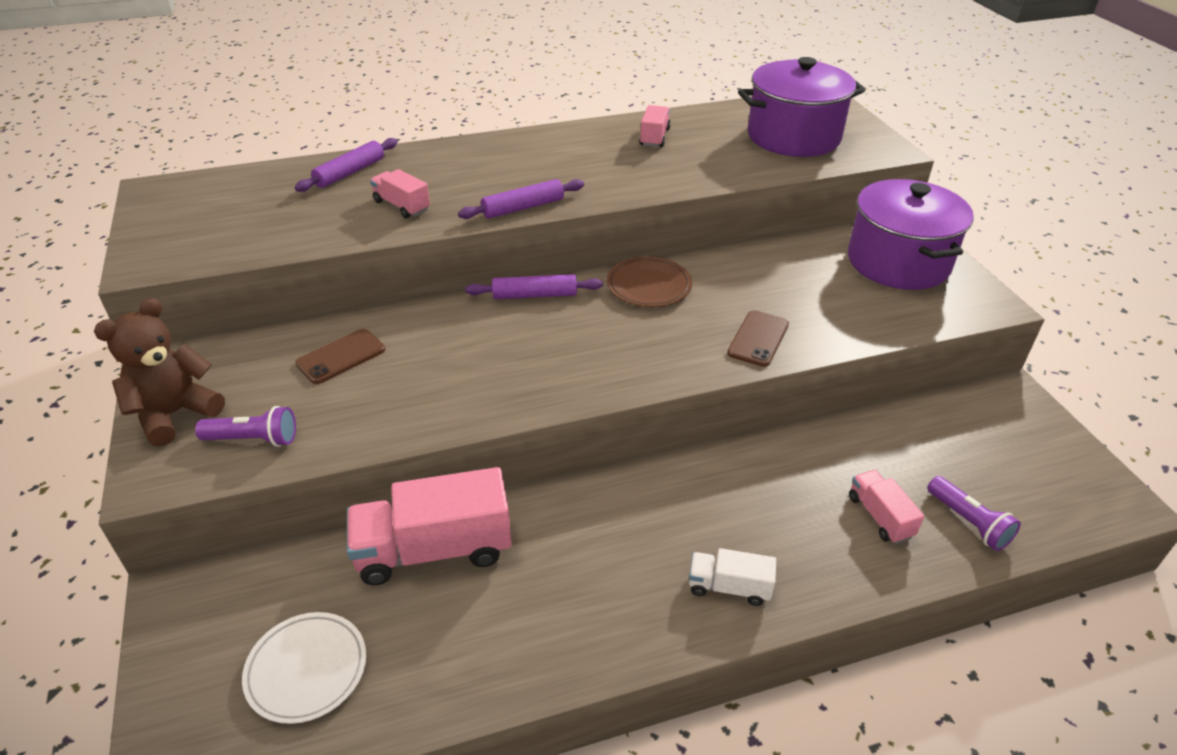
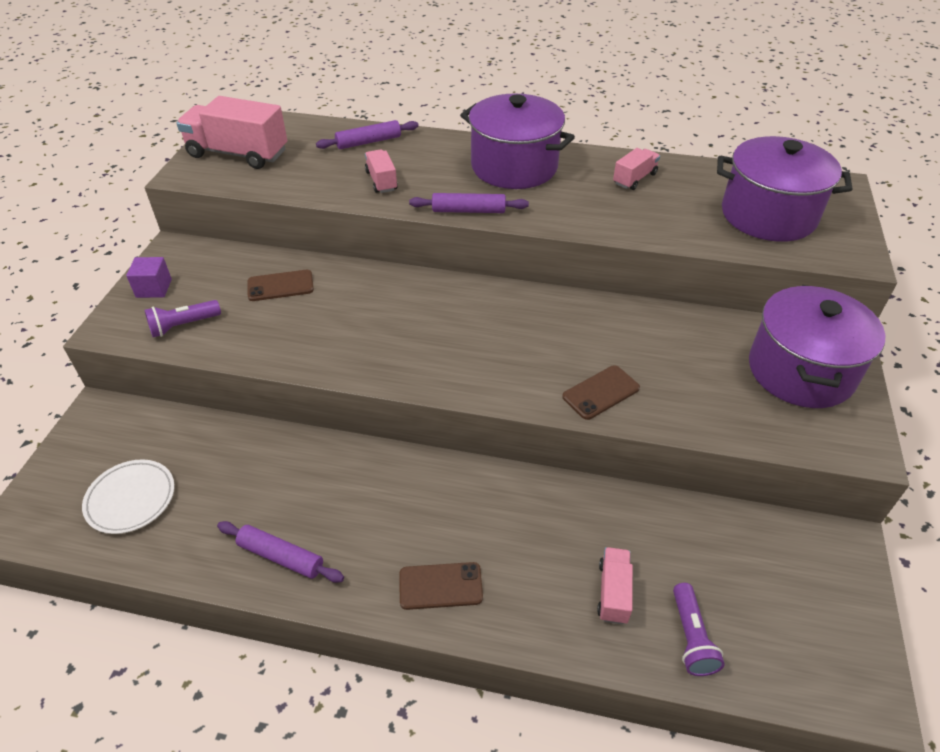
camera: 30 degrees right, 5 degrees up
brown teddy bear [94,298,225,446] -> purple cube [126,257,172,298]
purple flashlight [195,406,296,447] -> purple flashlight turned 120 degrees clockwise [144,300,221,337]
pink truck [347,467,512,585] -> pink truck moved to [176,96,287,169]
purple rolling pin [465,274,603,299] -> purple rolling pin moved to [217,521,344,583]
brown plate [607,256,692,307] -> none
white truck [689,548,776,606] -> brown phone [399,562,483,610]
none -> purple pot [460,94,575,189]

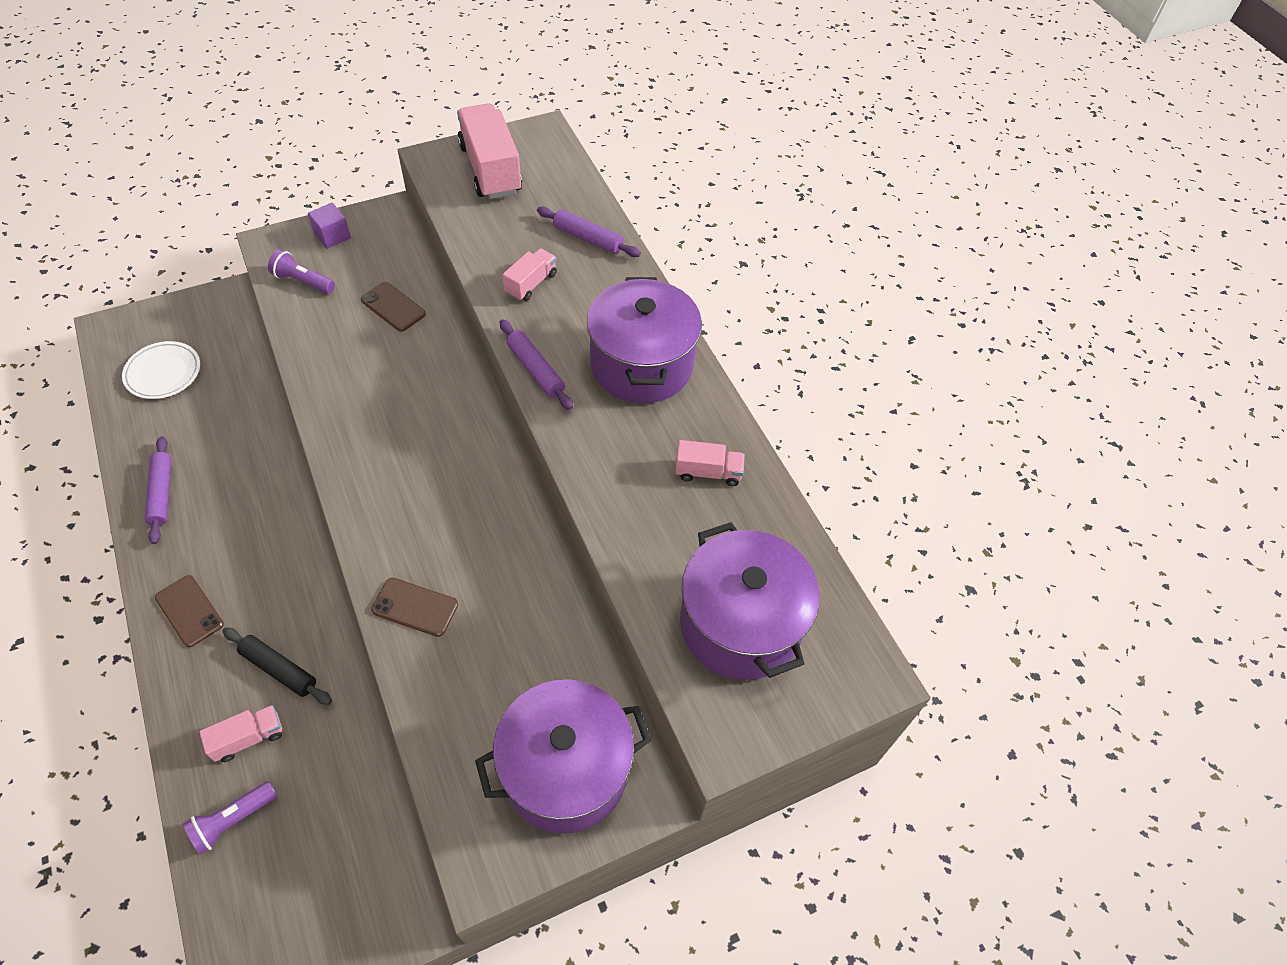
camera: 50 degrees right, 10 degrees up
none -> black rolling pin [222,627,332,705]

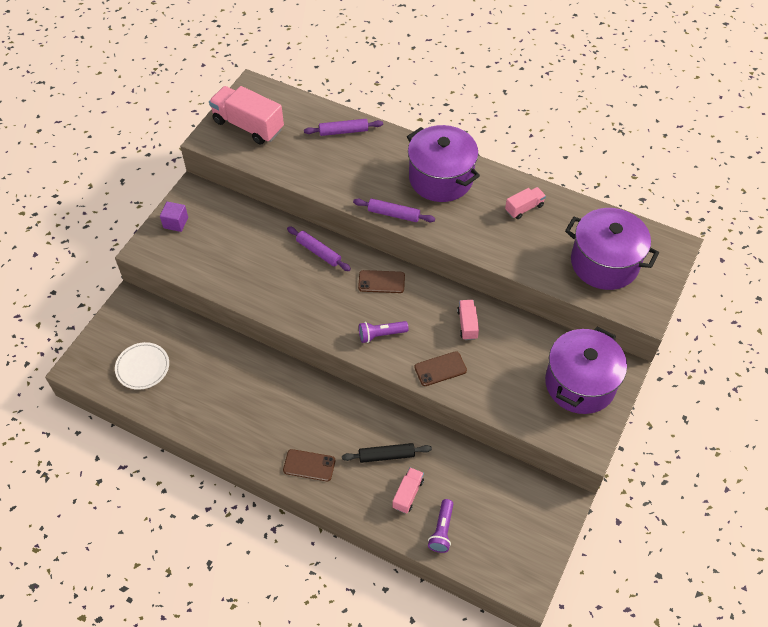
camera: 35 degrees left, 0 degrees up
purple rolling pin [144,436,171,544] -> purple rolling pin moved to [287,226,351,271]
purple flashlight [268,250,335,294] -> purple flashlight moved to [359,321,409,343]
brown phone [361,282,426,332] -> brown phone moved to [358,270,405,293]
pink truck [502,248,557,301] -> pink truck moved to [457,300,479,340]

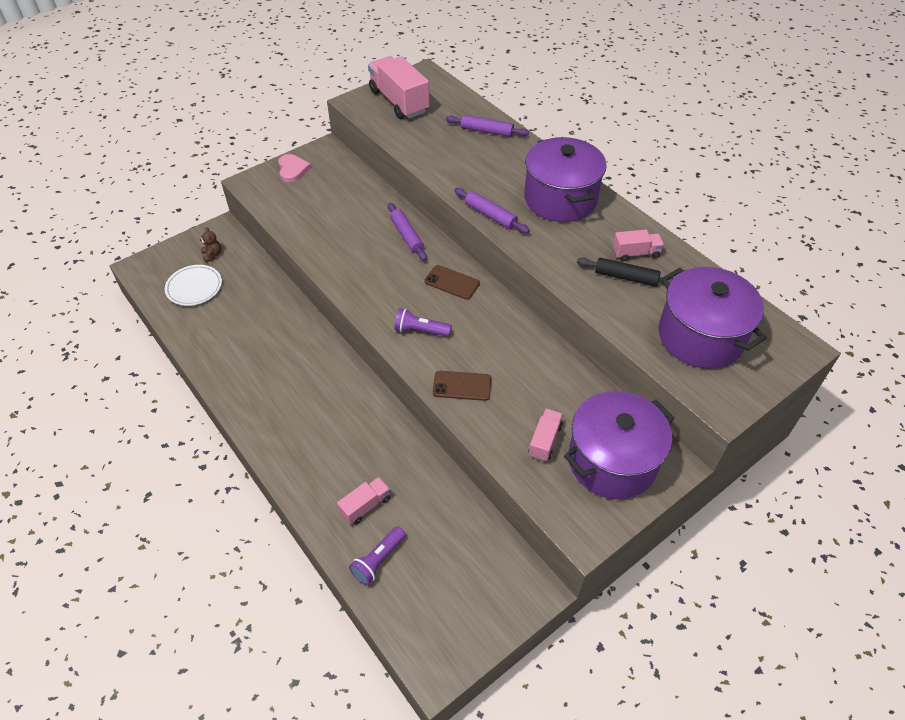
camera: 25 degrees right, 5 degrees down
purple cube [160,202,188,232] -> pink heart [278,154,311,182]
brown phone [283,449,335,481] -> none
black rolling pin [342,443,432,463] -> black rolling pin moved to [577,258,674,287]
pink truck [457,300,479,340] -> pink truck moved to [528,408,563,462]
none -> brown teddy bear [200,227,221,262]

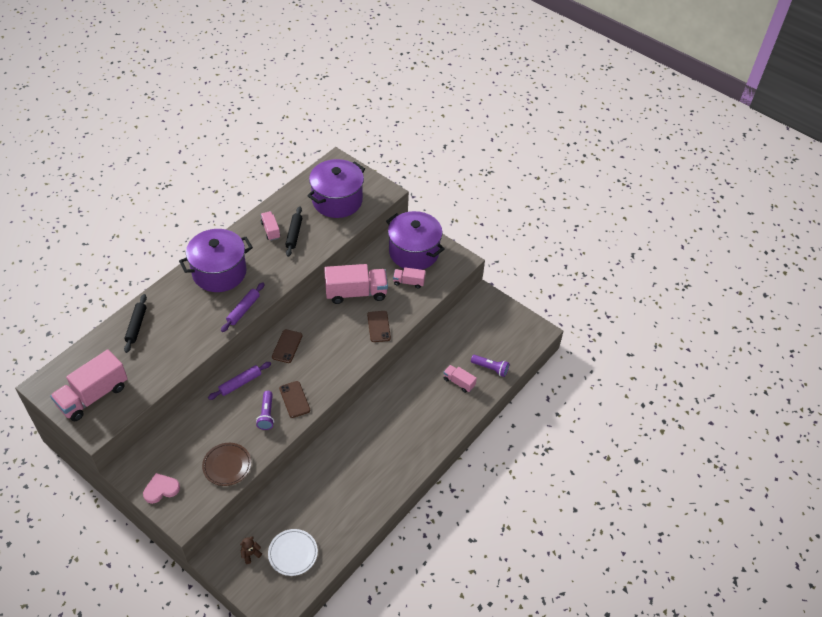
camera: 105 degrees left, 0 degrees up
purple flashlight [394,308,452,337] -> purple flashlight moved to [256,391,274,430]
purple rolling pin [446,115,529,137] -> black rolling pin [124,294,147,353]
none -> brown plate [202,443,251,486]
none -> brown phone [279,381,310,418]
none -> pink truck [324,264,388,304]

